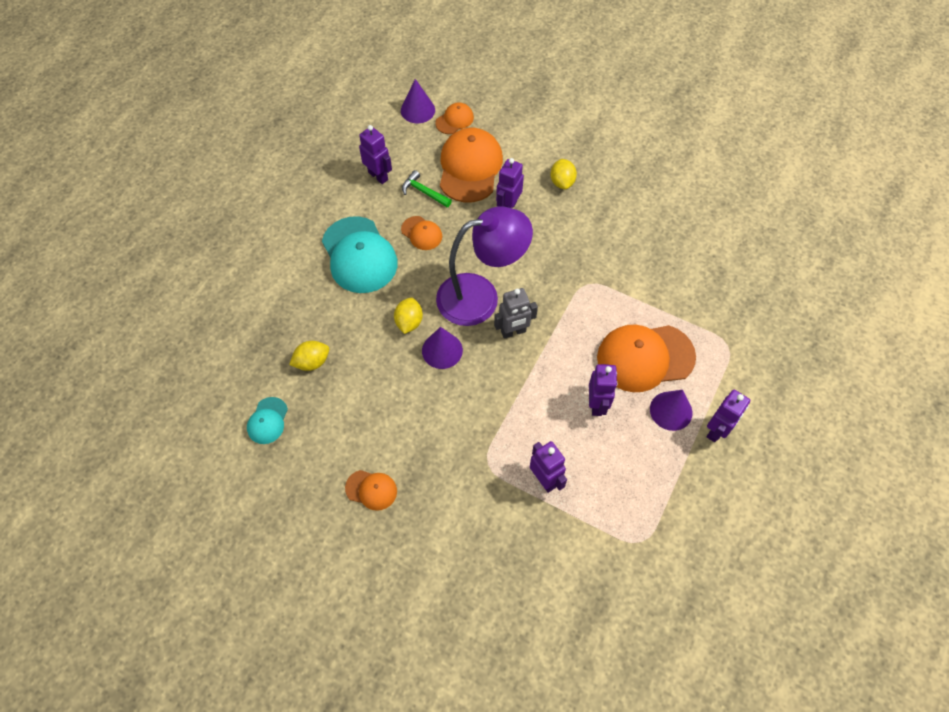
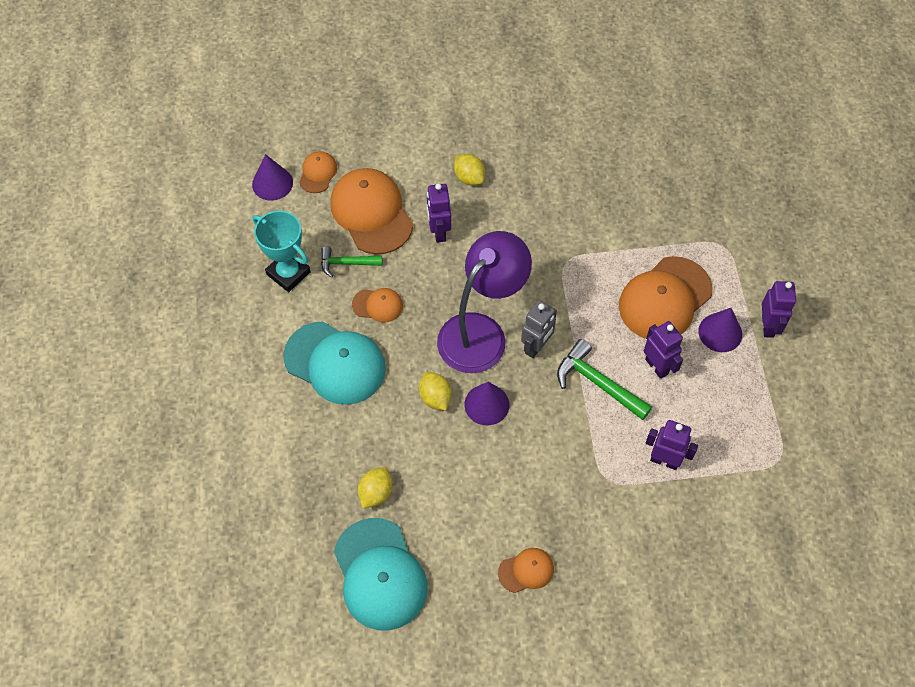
camera: 35 degrees left, 0 degrees up
turquoise cap [247,397,288,444] -> turquoise cap [334,518,428,630], size x2.03
purple robot [359,125,392,184] -> turquoise trophy [253,211,311,292]
none -> green hammer [557,339,652,420]

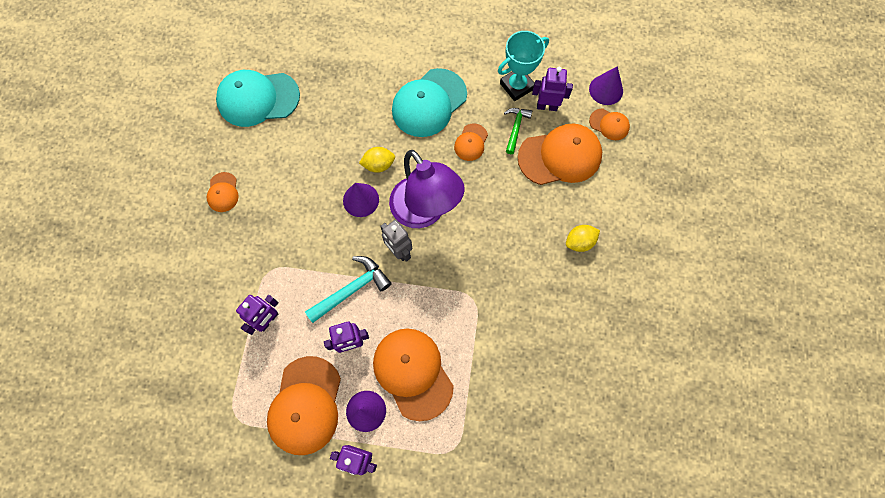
camera: 105 degrees right, 10 degrees up
yellow lemon [358,467,392,508] -> none
purple robot [427,183,451,243] -> purple robot moved to [532,67,573,111]
green hammer [557,339,652,420] -> turquoise hammer [305,256,392,323]
none -> orange cap [267,356,341,455]

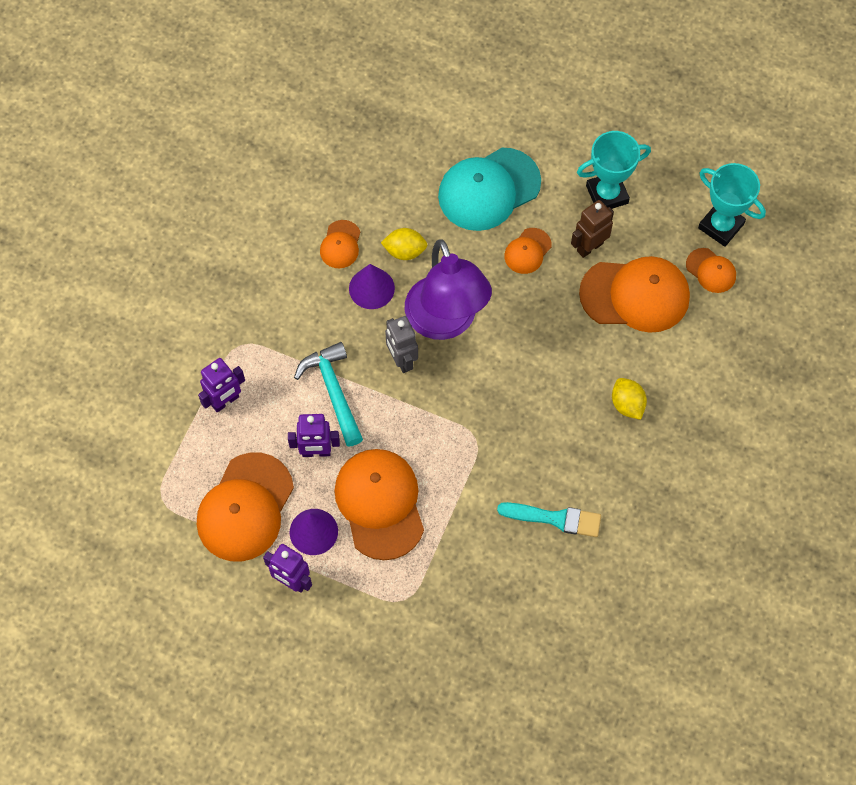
camera: 15 degrees right, 5 degrees down
orange cap [207,172,239,212] -> orange cap moved to [320,220,360,268]
turquoise cap [216,70,300,127] -> none
turquoise hammer [305,256,392,323] -> turquoise hammer turned 90 degrees counterclockwise [294,342,363,446]
green hammer [504,108,532,154] -> brown robot [571,200,614,258]
purple robot [532,67,573,111] -> none
yellow lemon [566,225,600,252] -> yellow lemon turned 75 degrees clockwise [612,378,647,420]
purple cone [589,66,623,105] -> turquoise trophy [698,163,766,247]
none -> turquoise brush [497,502,601,537]

